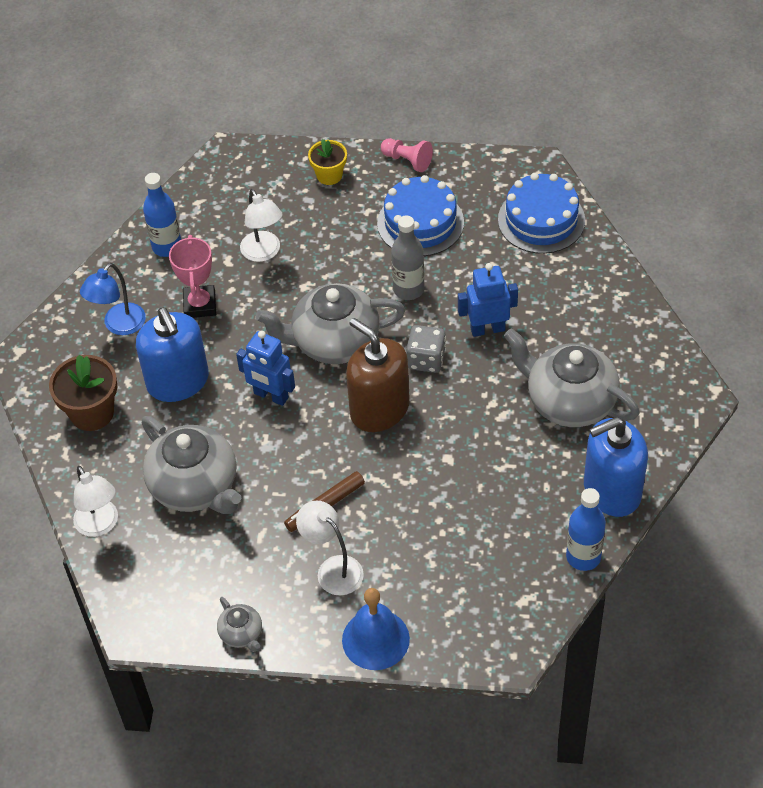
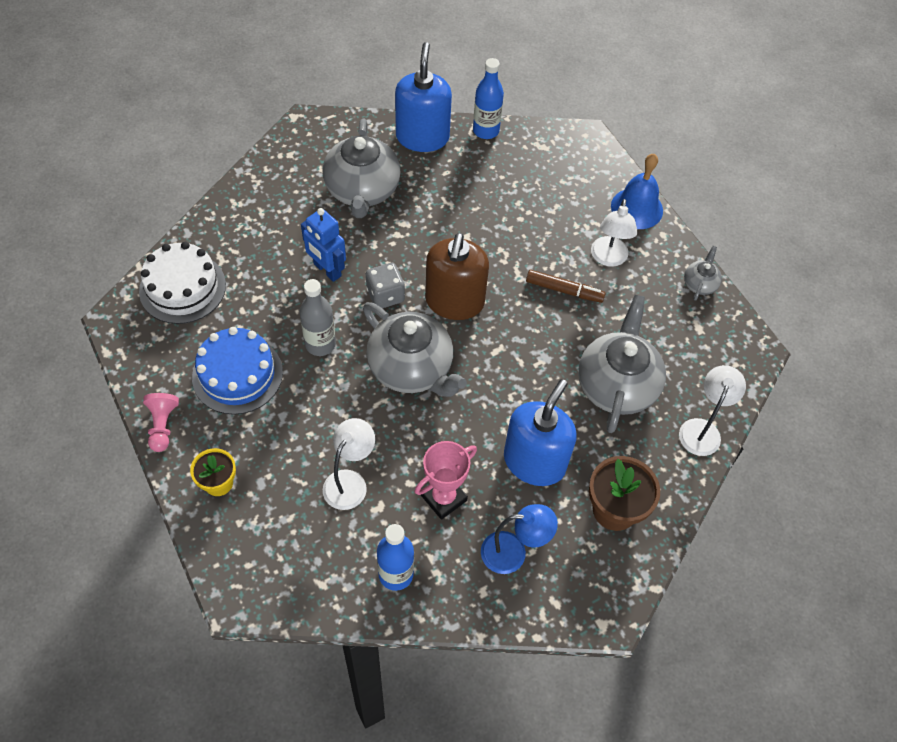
camera: 130 degrees left, 5 degrees up
blue robot [236,331,295,406] -> none
blue cake [498,173,585,254] -> white cake [139,242,226,324]
blue soap dispenser [584,417,648,517] -> blue soap dispenser turned 120 degrees counterclockwise [395,42,452,152]

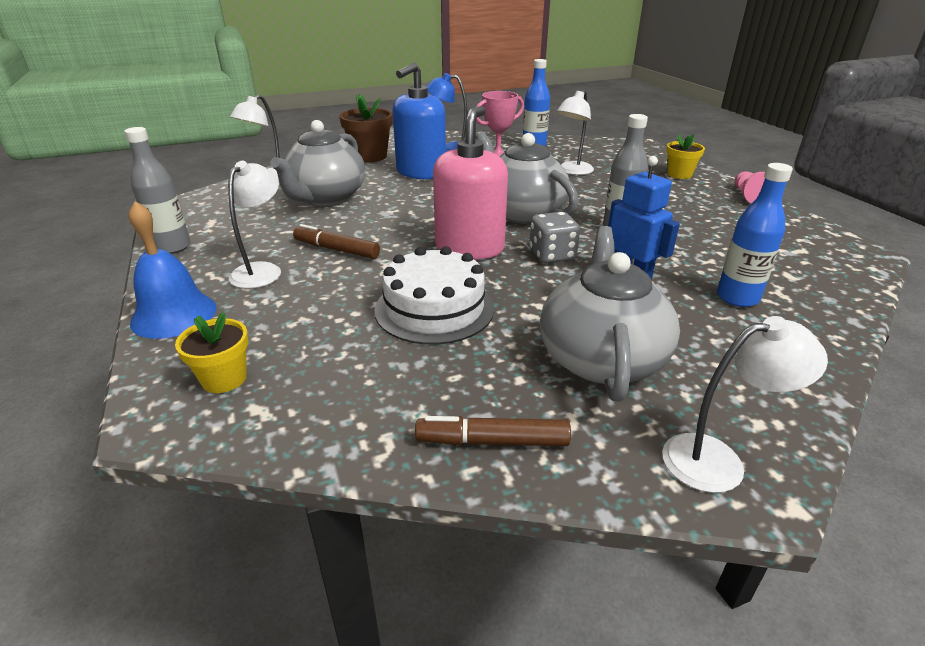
camera: 170 degrees left, 25 degrees down
white cake [139,242,226,324] -> white cake moved to [374,246,494,345]
blue cake [192,327,283,415] -> none
blue soap dispenser [395,42,452,152] -> brown marker [415,416,571,446]
brown soap dispenser [425,233,489,320] -> pink soap dispenser [433,106,508,260]
blue bottle [473,58,504,139] -> blue bottle moved to [717,163,793,307]
grey teapot [684,246,722,301] -> grey bottle [124,127,191,254]
none -> yellow flower pot [175,312,248,393]
none -> white lamp [662,316,828,493]

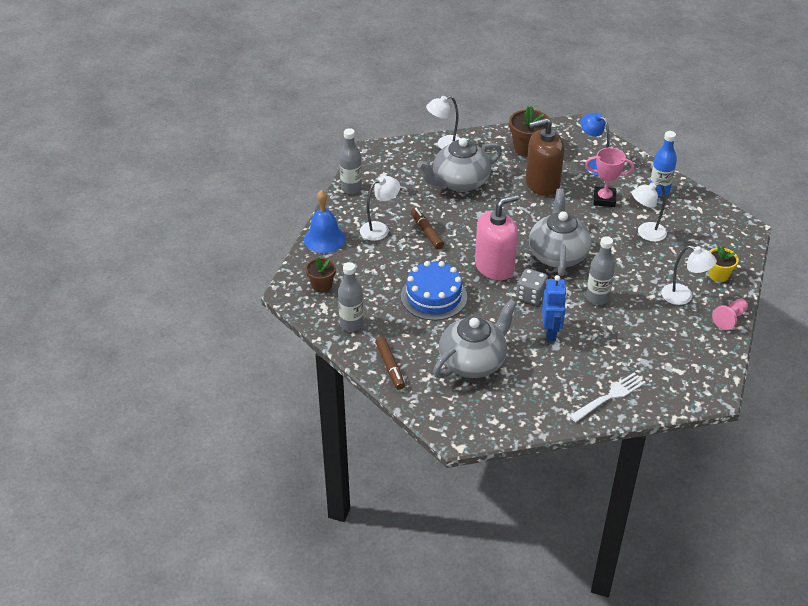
camera: 40 degrees right, 10 degrees up
yellow flower pot [175,312,248,393] -> brown flower pot [306,257,336,293]
white cake [374,246,494,345] -> blue cake [401,261,467,321]
blue soap dispenser [393,63,446,179] -> brown soap dispenser [526,118,565,196]
brown marker [415,416,571,446] -> brown marker turned 150 degrees counterclockwise [375,337,405,390]
white lamp [662,316,828,493] -> white lamp moved to [661,245,717,305]
blue bottle [717,163,793,307] -> none
none -> grey bottle [338,262,364,331]
none -> white fork [569,373,646,422]

